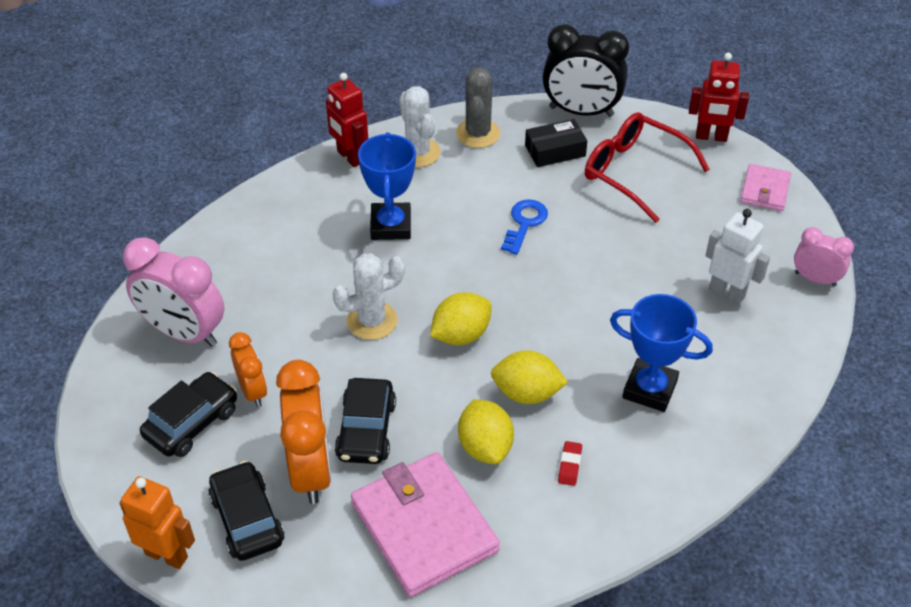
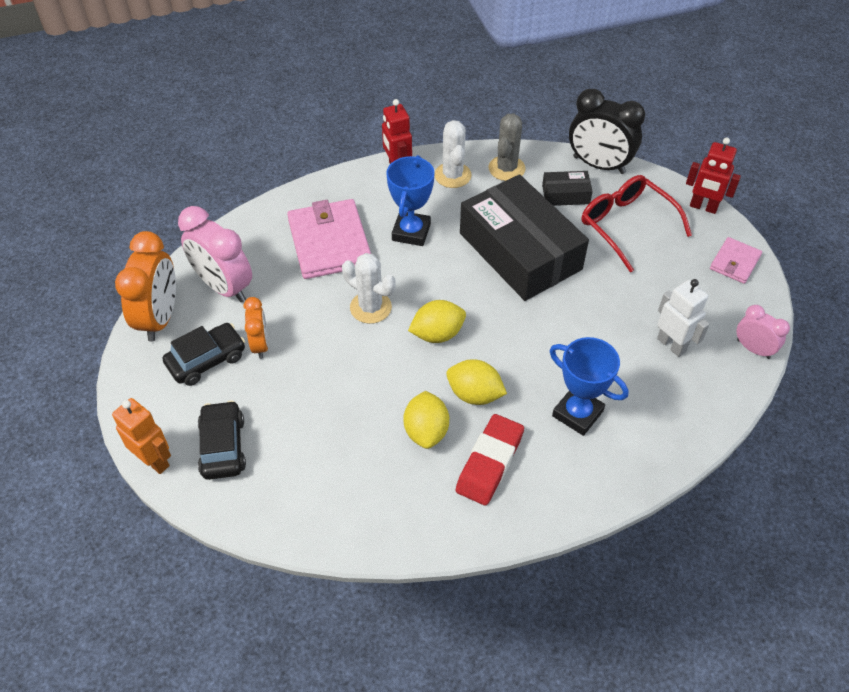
camera: 15 degrees right, 5 degrees up
orange clock [276,360,331,504] -> orange clock moved to [115,231,176,342]
white cactus [333,253,405,340] -> white cactus turned 45 degrees clockwise [342,253,396,324]
black car [335,378,396,464] -> none
pink wallet [351,452,500,597] -> pink wallet moved to [287,199,371,279]
blue key [501,199,548,255] -> black box [460,174,589,301]
red eraser [558,441,582,486] -> red eraser [455,414,524,506], size x2.37

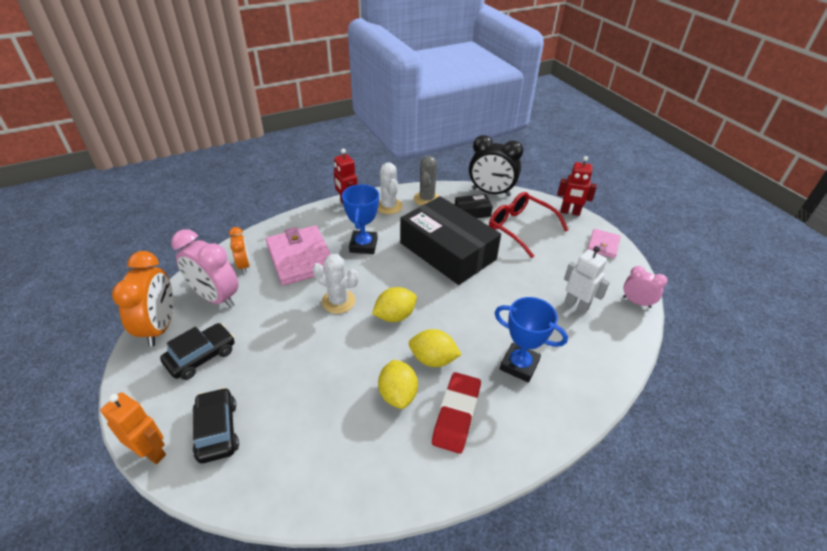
camera: 10 degrees left, 10 degrees down
orange clock [244,297,268,359] -> orange clock moved to [229,227,250,273]

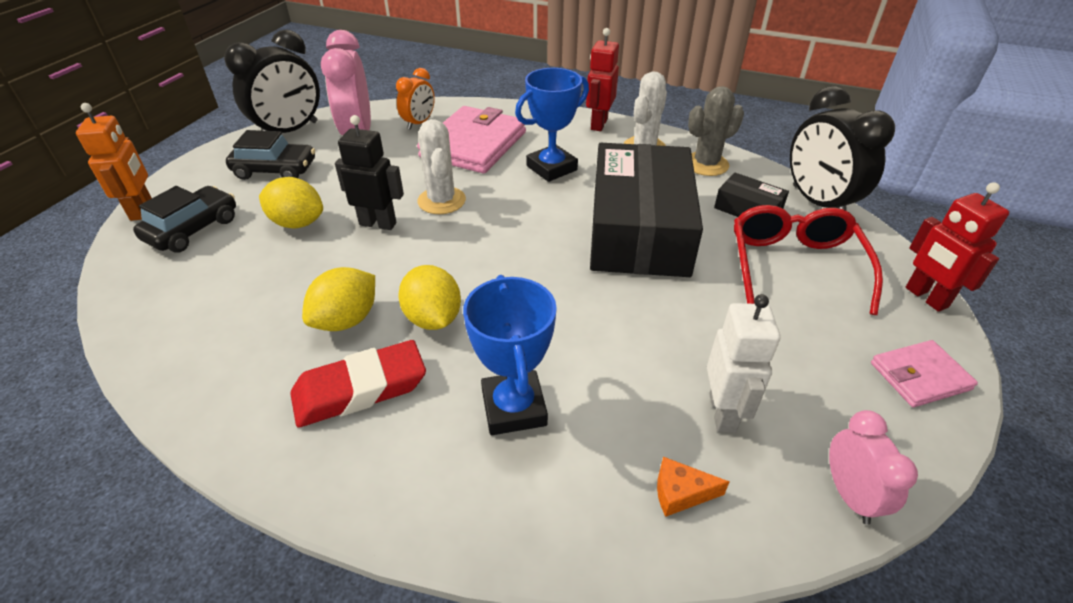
camera: 50 degrees right, 0 degrees up
orange clock [112,251,173,347] -> black clock [224,30,320,133]
yellow lemon [372,287,417,322] -> yellow lemon moved to [259,177,323,228]
none -> black robot [335,115,404,230]
none -> orange cheese [657,457,729,517]

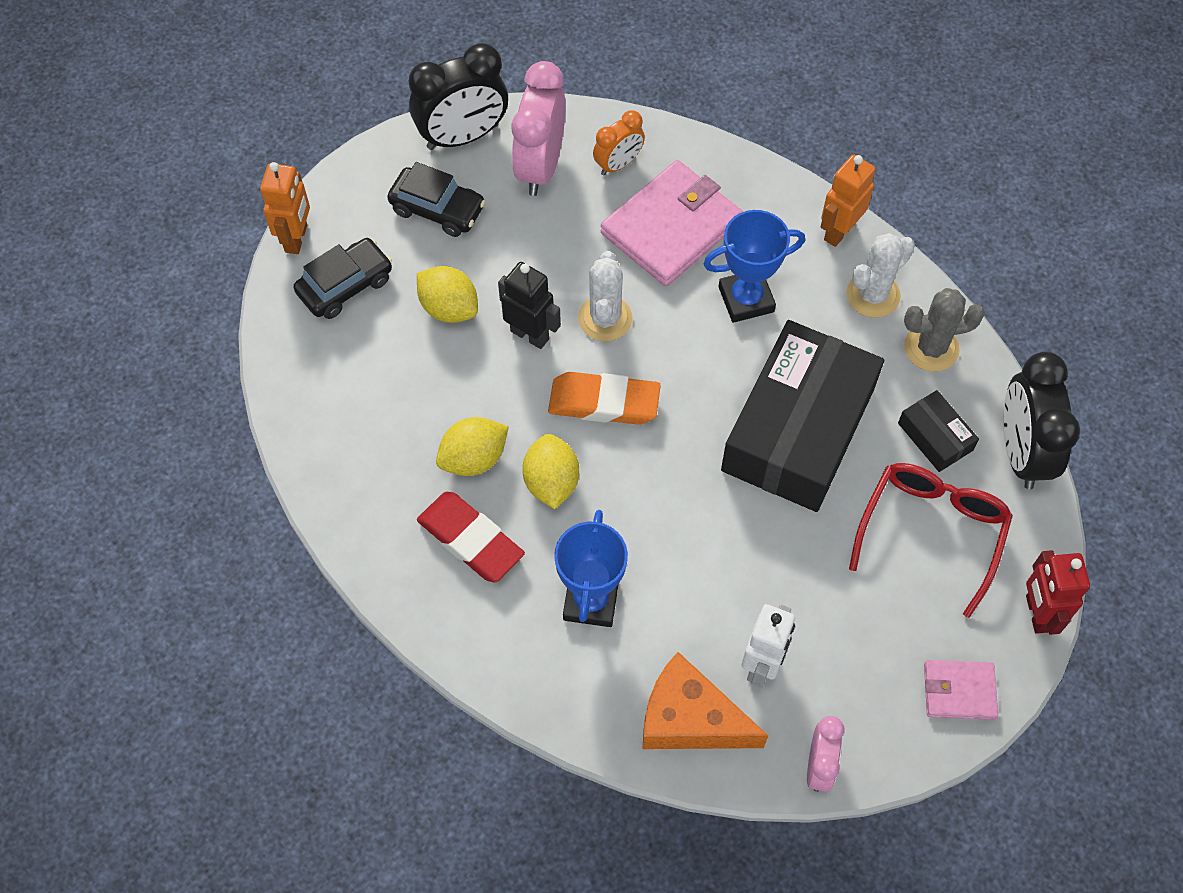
camera: 20 degrees right, 20 degrees up
red eraser [290,340,426,428] -> red eraser turned 45 degrees clockwise [417,492,525,583]
red robot [586,28,619,131] -> orange robot [821,154,875,247]
orange cheese [657,457,729,517] -> orange cheese [643,652,768,749], size x2.26
none -> orange eraser [548,372,661,425]

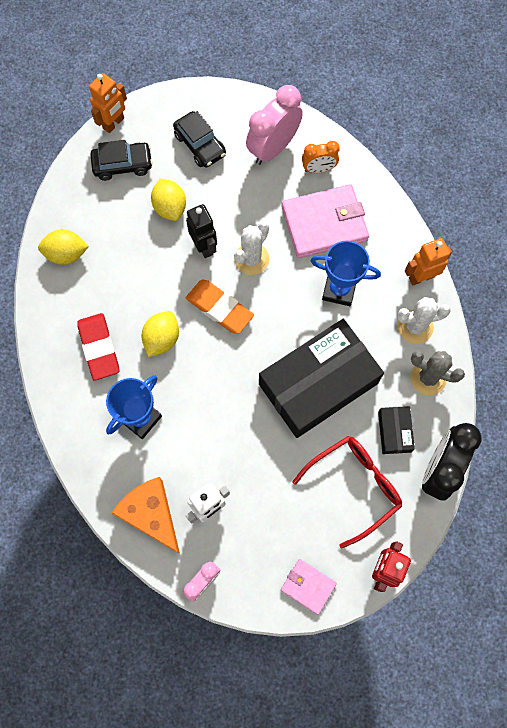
camera: 30 degrees right, 10 degrees up
black clock [409,43,508,150] -> none
yellow lemon [436,417,509,476] -> yellow lemon moved to [38,229,89,265]

